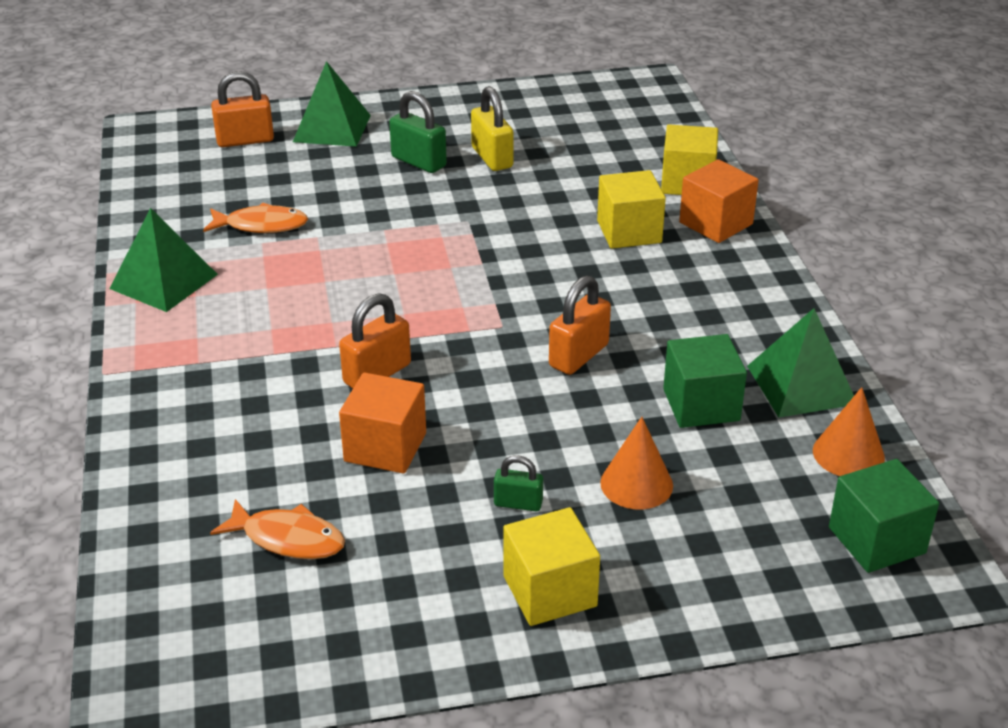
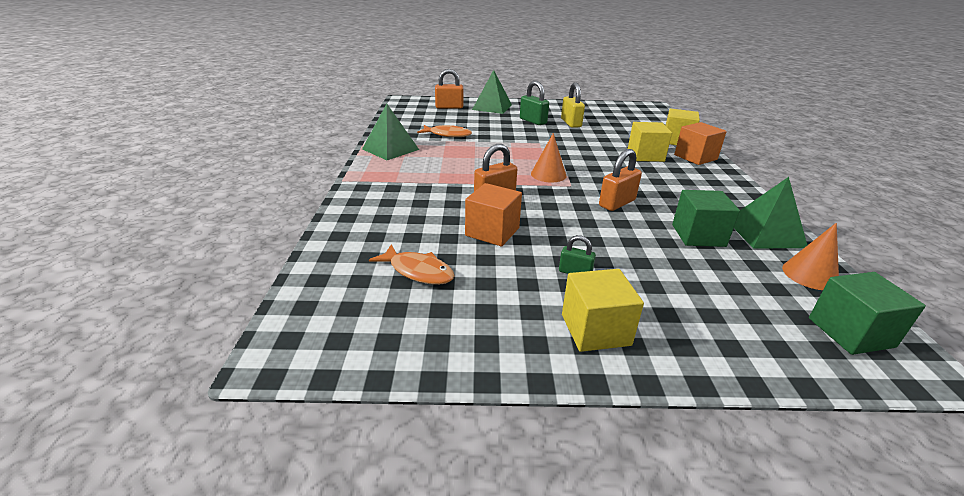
camera: 10 degrees right, 5 degrees down
orange cone [600,417,673,509] -> orange cone moved to [531,133,566,182]

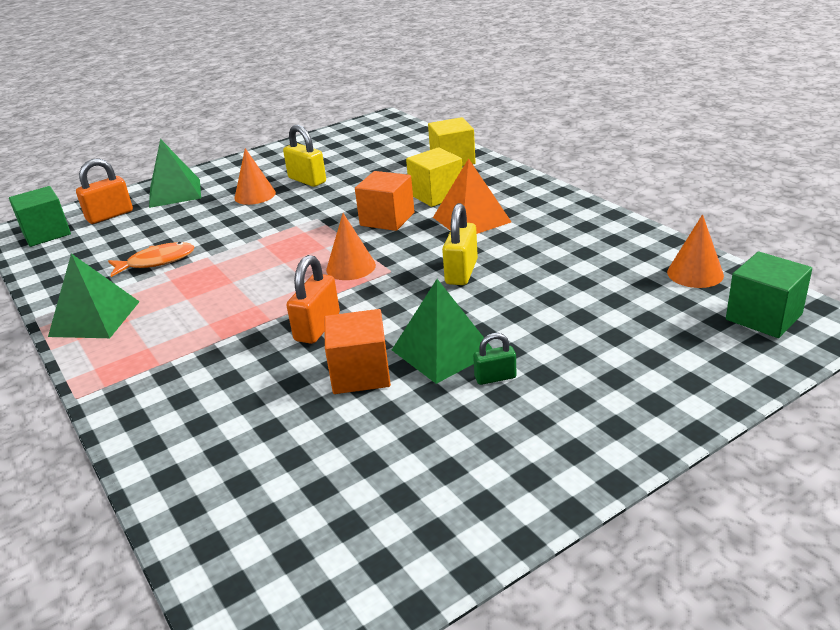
camera: 30 degrees left, 0 degrees up
orange fish [369,244,454,285] -> none
green padlock [520,81,549,125] -> orange cone [235,148,276,205]
yellow cube [562,269,644,352] -> none
orange padlock [599,149,642,211] -> yellow padlock [442,203,478,285]
green cube [672,190,740,247] -> green cube moved to [9,186,71,247]
orange cube [674,122,727,165] -> orange cube moved to [355,171,414,231]
green pyramid [734,177,807,248] -> green pyramid moved to [392,279,493,384]
none -> orange pyramid [433,158,511,234]

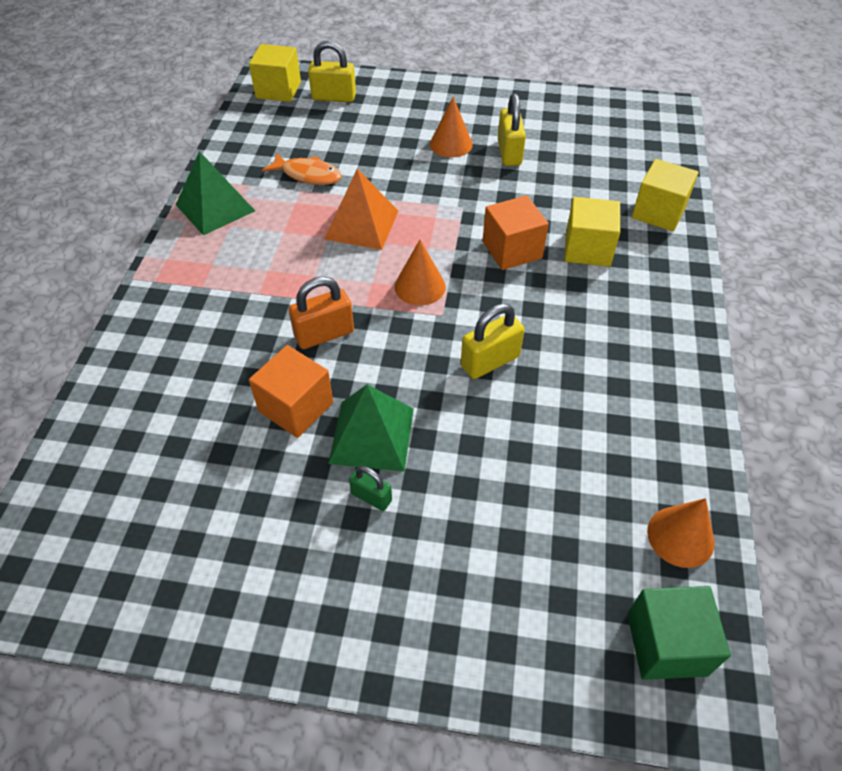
camera: 40 degrees right, 20 degrees up
green cube [9,186,71,247] -> yellow cube [249,44,301,102]
orange padlock [76,158,133,224] -> yellow padlock [308,41,356,102]
green pyramid [149,139,201,208] -> none
orange pyramid [433,158,511,234] -> orange pyramid moved to [324,169,398,250]

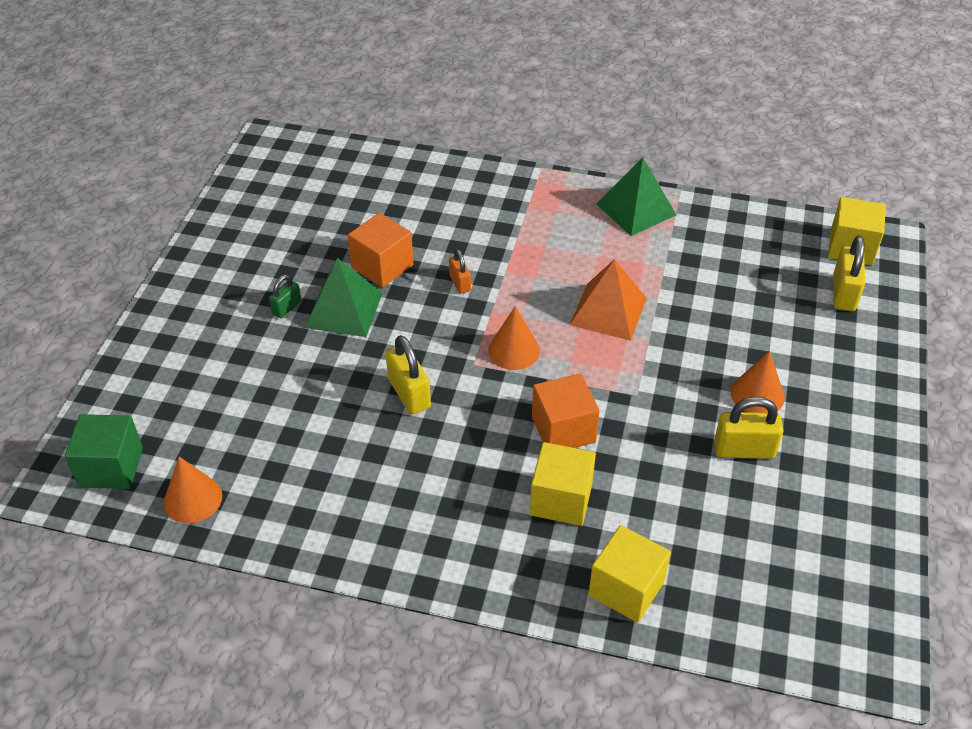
camera: 95 degrees right, 5 degrees down
orange fish [262,152,342,185] -> none
orange padlock [289,276,354,349] -> orange padlock [449,249,471,294], size x0.60

